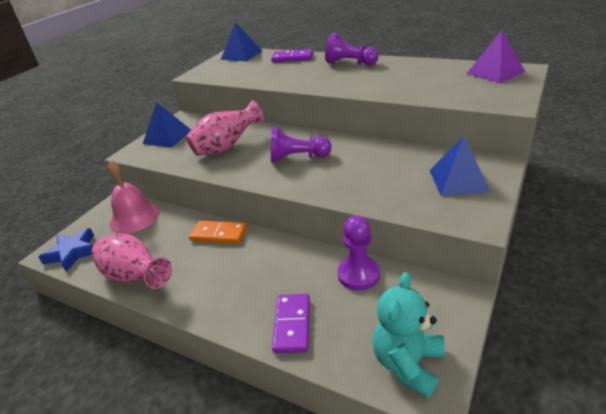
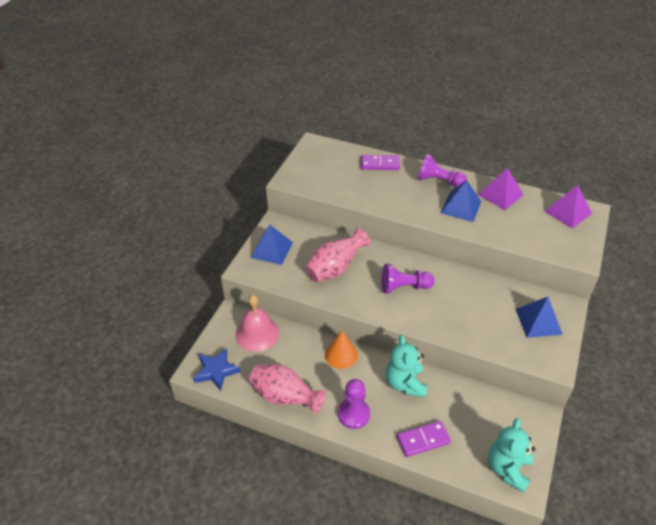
camera: 10 degrees left, 10 degrees up
orange domino [189,221,247,244] -> orange cone [325,331,358,369]
blue pyramid [221,22,262,62] -> blue pyramid moved to [441,180,481,222]
purple domino [272,294,310,353] -> purple domino turned 75 degrees clockwise [397,421,451,457]
purple pawn [338,216,380,290] -> purple pawn moved to [338,379,370,429]
none -> turquoise teddy bear [386,335,427,397]
none -> purple pyramid [478,167,524,210]

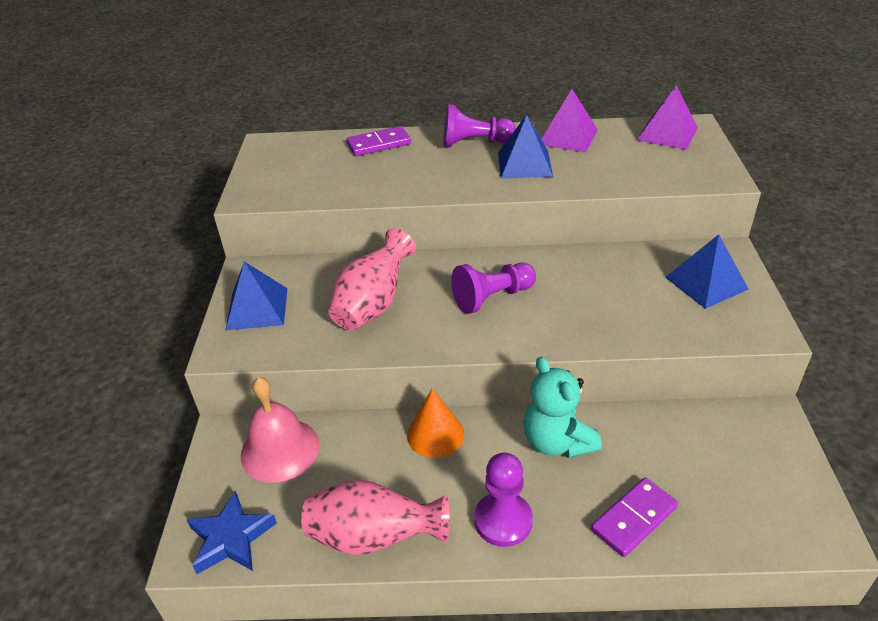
camera: 20 degrees left, 5 degrees down
turquoise teddy bear [488,418,535,493] -> none

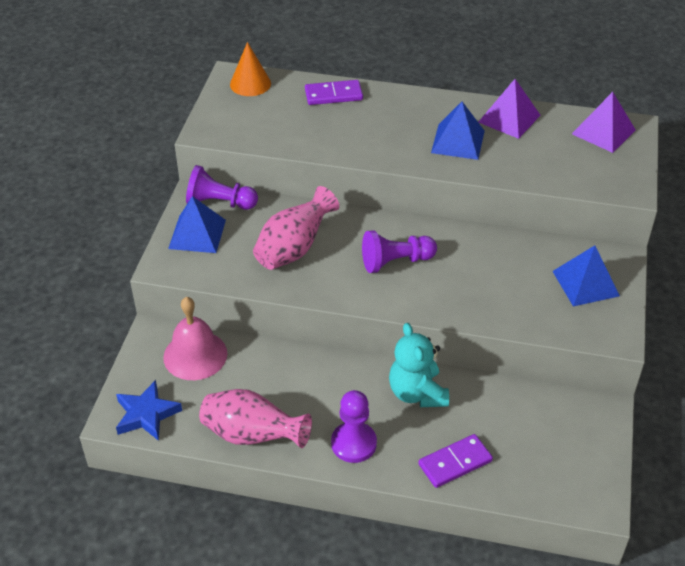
camera: 10 degrees right, 5 degrees up
orange cone [407,388,464,458] -> orange cone moved to [230,42,271,96]
purple pawn [443,104,516,147] -> purple pawn moved to [186,165,258,210]

